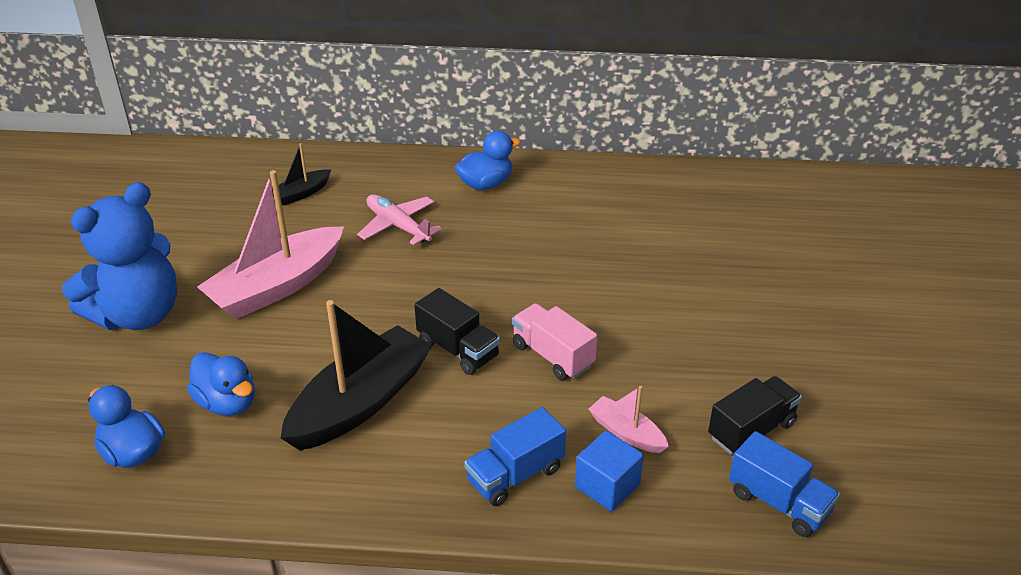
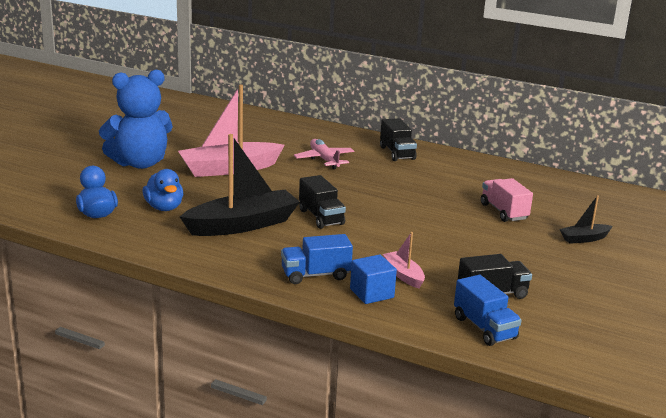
camera: 20 degrees right, 15 degrees down
black boat [272,143,331,206] -> black boat moved to [560,195,613,244]
blue duck [455,131,520,190] -> black truck [380,118,417,161]
pink truck [512,303,598,380] -> pink truck moved to [481,178,533,222]

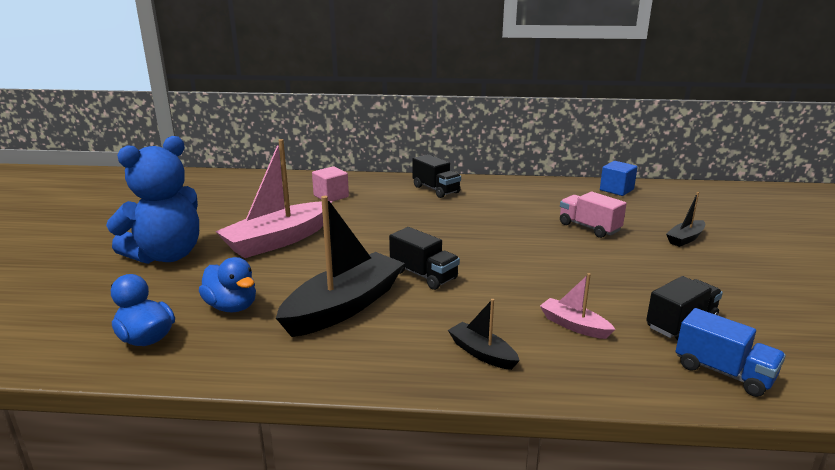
camera: 20 degrees left, 0 degrees up
blue truck [281,234,353,284] -> black boat [448,299,520,370]
pink plane [294,139,354,169] -> none
blue cube [350,255,397,304] -> blue cube moved to [600,161,638,196]
none -> pink cube [312,166,349,202]

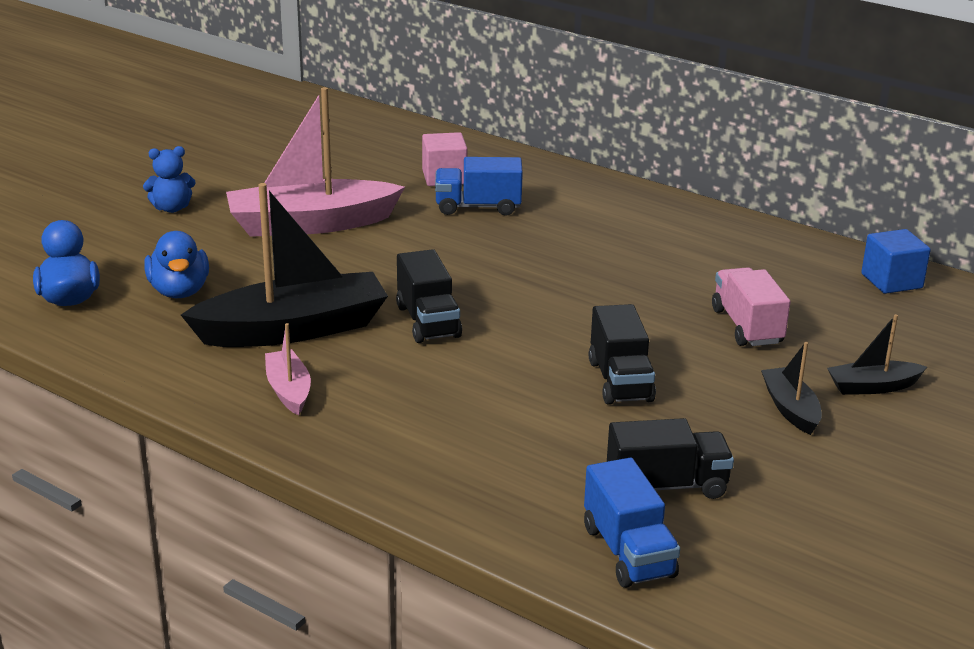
camera: 30 degrees right, 5 degrees up
blue teddy bear [106,136,199,264] -> blue teddy bear [143,146,196,213], size x0.43
black truck [412,154,461,198] -> black truck moved to [589,304,656,405]
black boat [448,299,520,370] -> black boat moved to [761,342,822,435]
pink boat [540,273,616,339] -> pink boat moved to [265,323,311,415]
none -> blue truck [435,157,523,216]

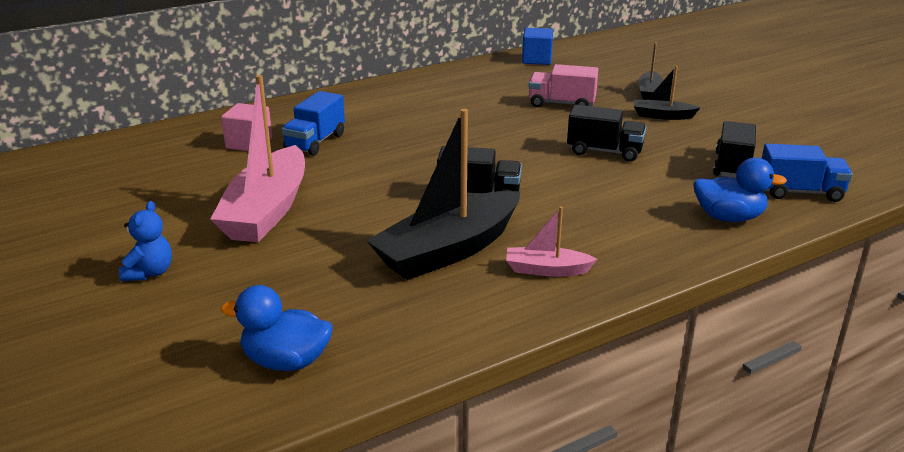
camera: 65 degrees left, 0 degrees up
blue duck [144,231,209,298] -> blue duck moved to [693,158,787,222]
black boat [181,183,388,347] -> black boat turned 135 degrees counterclockwise [366,109,520,280]

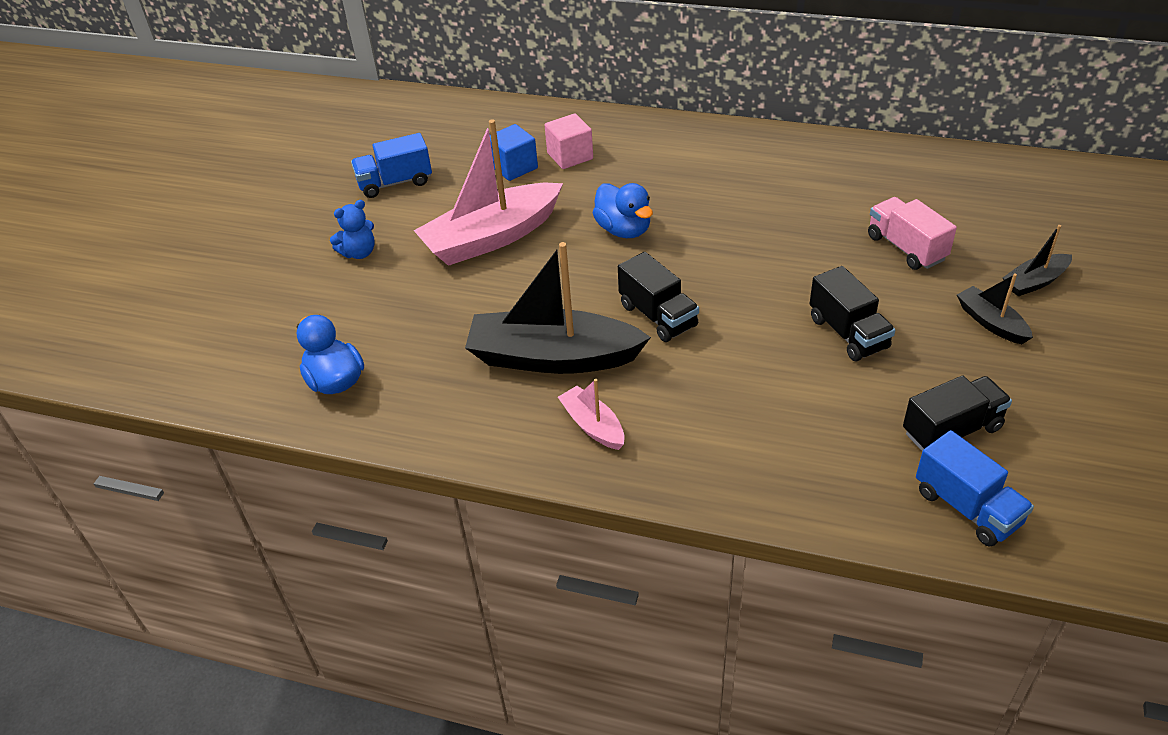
camera: 50 degrees right, 15 degrees up
blue truck [282,91,345,156] -> blue truck moved to [351,133,432,198]
blue cube [522,28,553,65] -> blue cube moved to [490,124,538,181]
blue duck [693,158,787,222] -> blue duck moved to [593,183,653,238]

